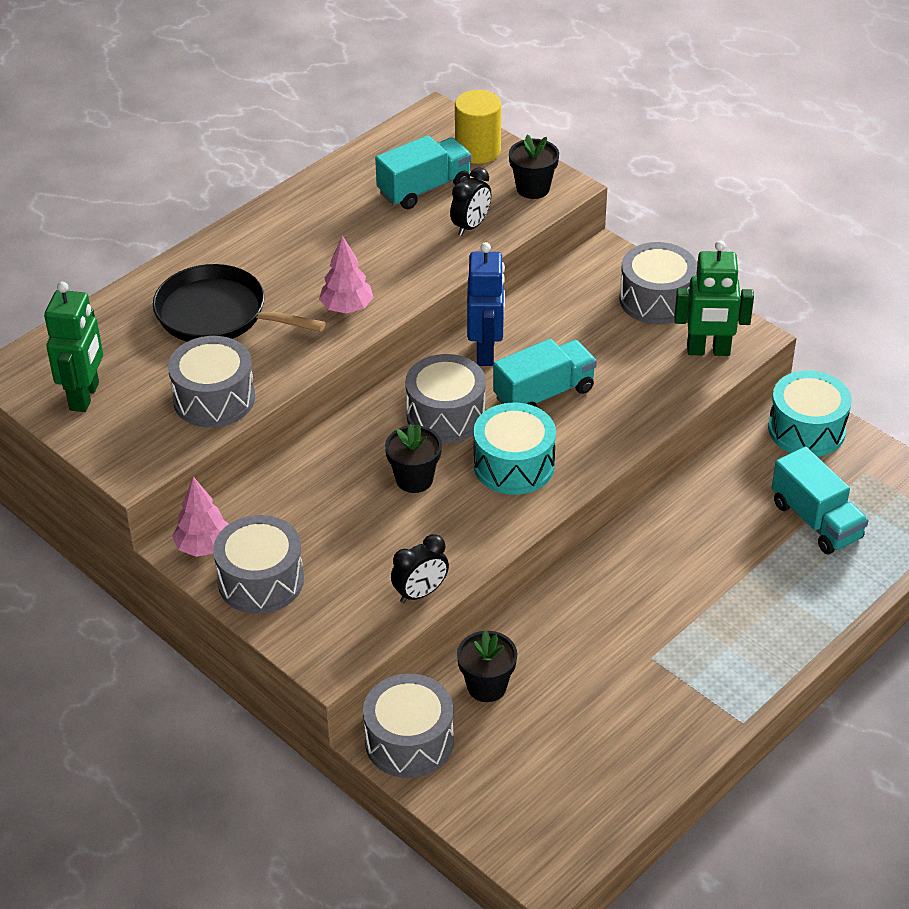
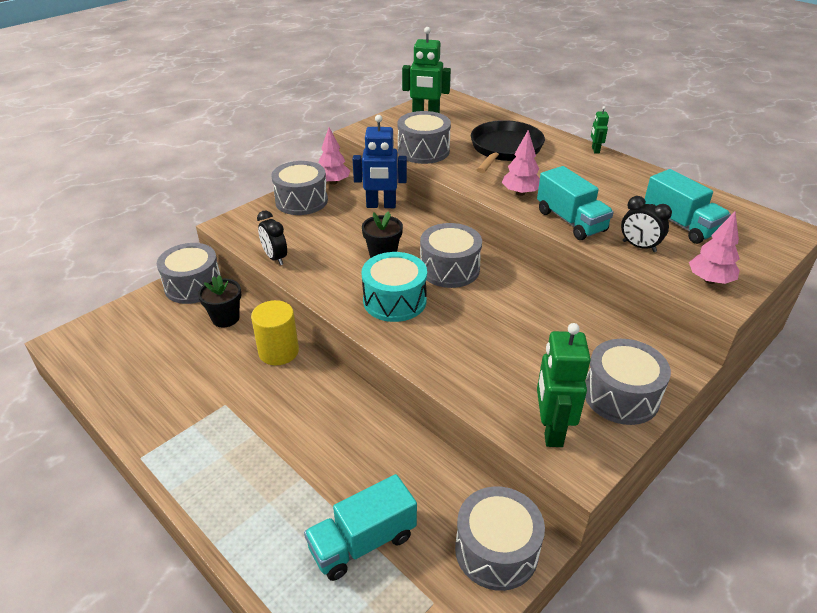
camera: 90 degrees right, 5 degrees down
yellow cylinder [455,90,501,164] -> yellow cylinder moved to [251,300,299,365]
blue robot [467,242,505,366] -> blue robot moved to [353,115,407,208]
turquoise truck [493,339,597,407] -> turquoise truck moved to [537,166,614,240]
black flower pot [509,135,559,199] -> pink tree [689,212,740,284]
turquoise drum [768,371,852,457] -> grey drum [455,486,545,591]
none -> green robot [591,106,609,153]

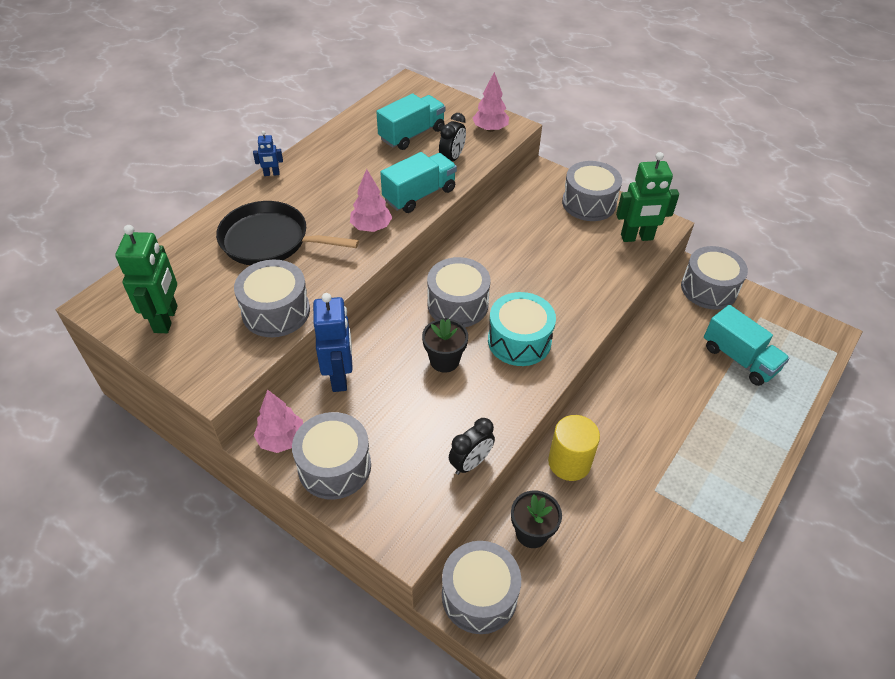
camera: 100 degrees left, 10 degrees up
green robot [591,106,609,153] -> blue robot [253,131,283,176]

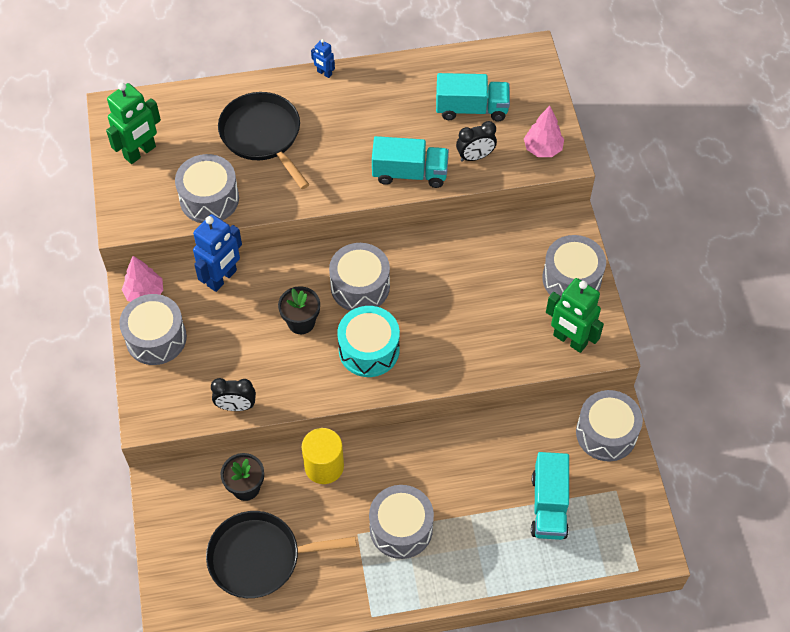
camera: 45 degrees right, 10 degrees up
pink tree [350,169,392,232] -> none
grey drum [442,541,521,634] -> grey drum moved to [369,485,434,559]
none -> black pan [206,511,356,598]

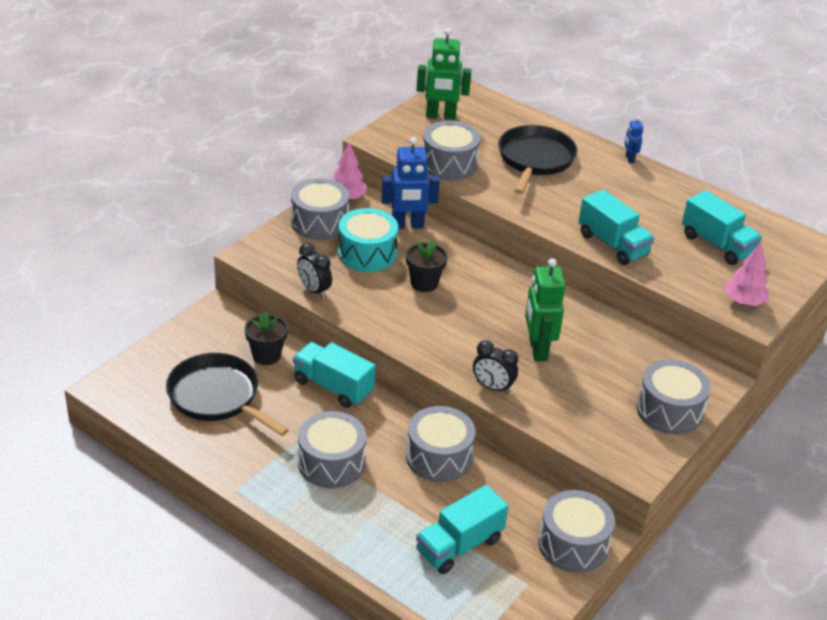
camera: 45 degrees right, 20 degrees down
yellow cylinder [302,428,344,484] -> turquoise truck [293,342,376,408]
grey drum [329,243,390,311] -> grey drum moved to [406,406,476,482]
turquoise drum [337,306,400,377] -> turquoise drum moved to [338,208,398,272]
black clock [456,121,497,162] -> black clock moved to [473,340,518,394]
green robot [546,278,604,353] -> green robot moved to [525,258,566,361]

